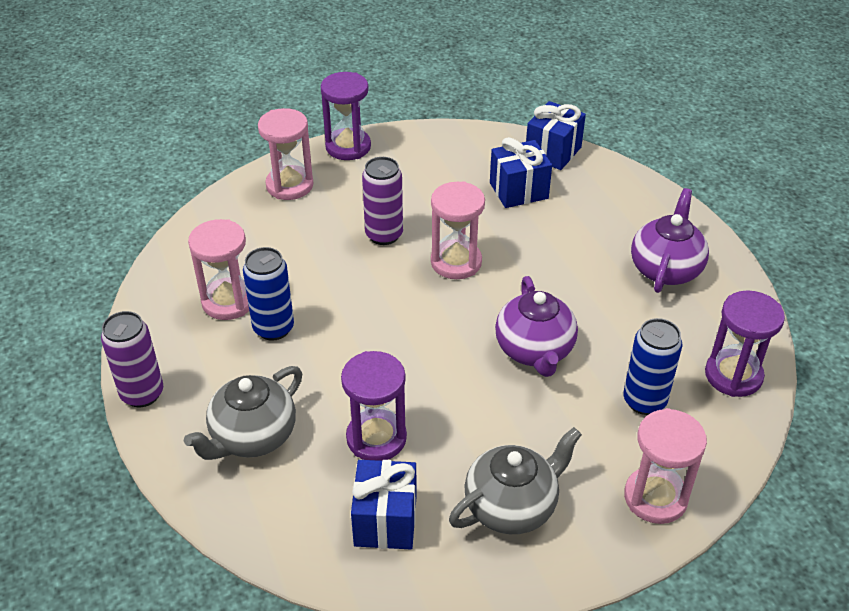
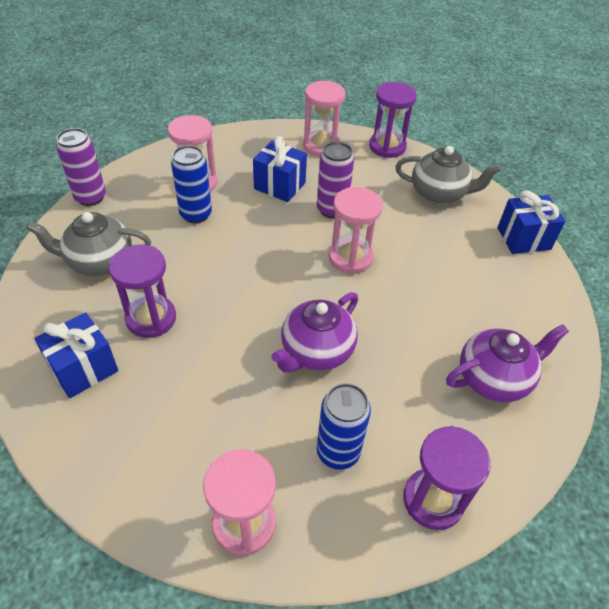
camera: 45 degrees right, 5 degrees up
grey teapot [449,427,582,534] -> grey teapot moved to [395,146,501,204]
blue gift [490,137,552,208] -> blue gift moved to [253,136,307,202]

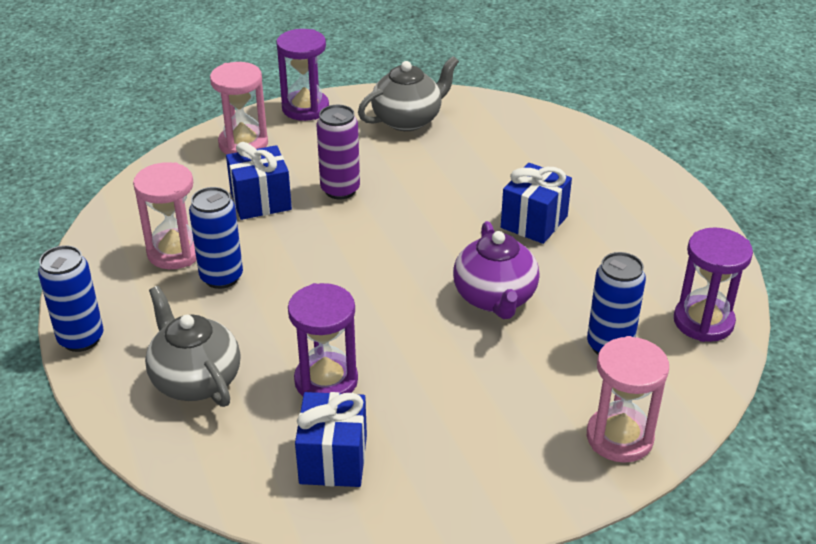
camera: 45 degrees left, 10 degrees down
grey teapot [26,212,151,276] -> grey teapot turned 105 degrees clockwise [145,286,240,407]
purple can [57,128,106,206] -> blue can [38,245,103,352]
pink hourglass [329,187,383,274] -> none
purple teapot [446,324,569,402] -> none
blue gift [497,190,566,254] -> blue gift moved to [501,163,572,244]

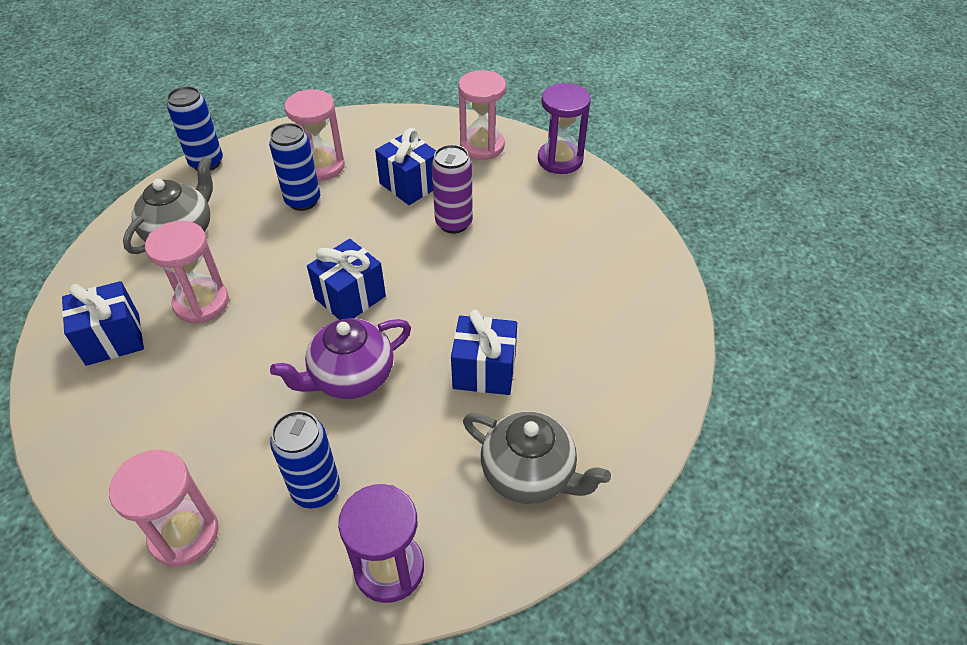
camera: 65 degrees right, 10 degrees up
purple hourglass [288,283,358,397] -> pink hourglass [145,221,229,324]
grey teapot [358,56,459,131] -> grey teapot moved to [463,411,611,504]
none -> blue gift [307,239,386,320]

